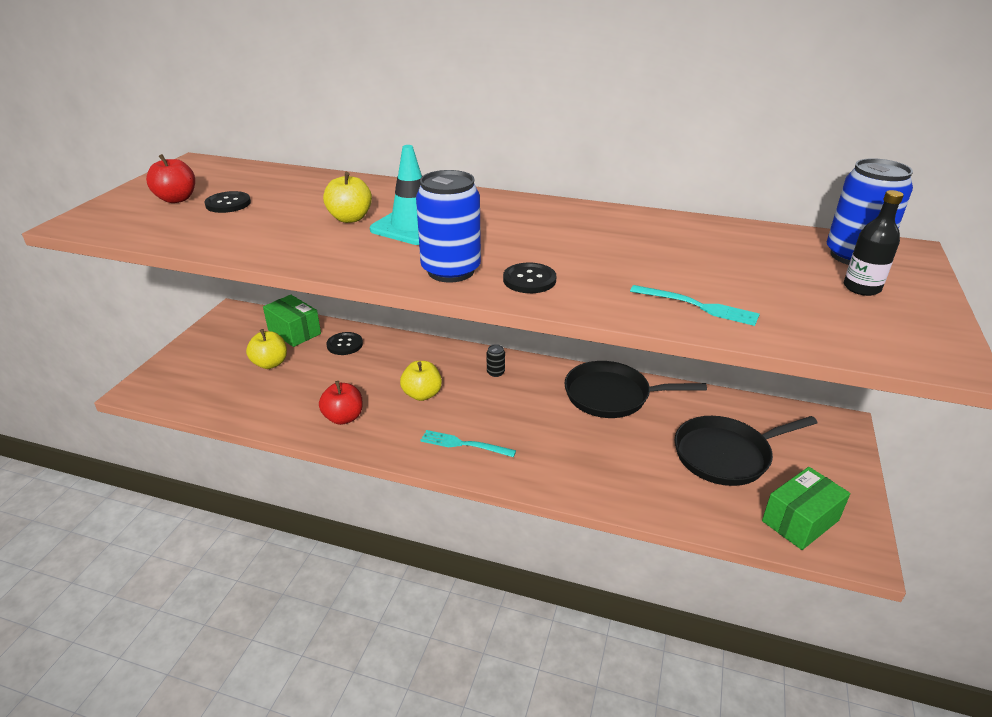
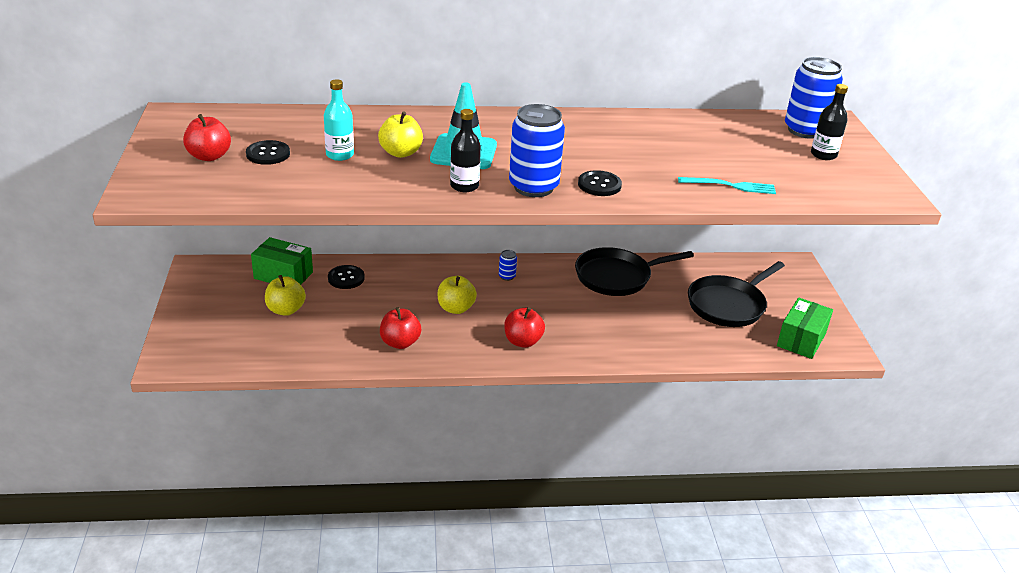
camera: 25 degrees left, 0 degrees up
turquoise fork [420,430,516,457] -> red apple [504,307,545,348]
black can [487,344,505,377] -> blue can [499,250,517,281]
none -> turquoise bottle [324,79,354,161]
none -> black bottle [450,109,481,192]

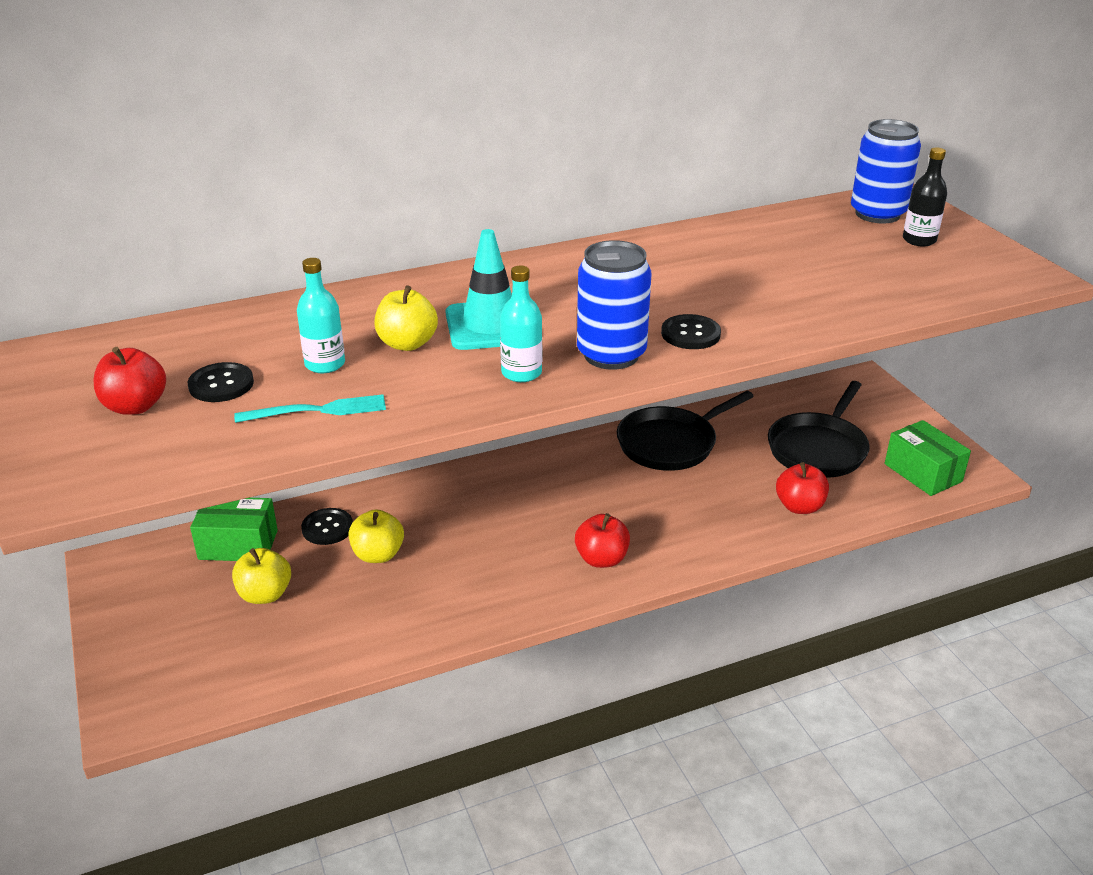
camera: 15 degrees left, 0 degrees up
red apple [380,307,421,349] -> red apple moved to [776,462,829,514]
yellow apple [438,276,477,314] -> yellow apple moved to [348,509,404,563]
black bottle [450,109,481,192] -> turquoise bottle [500,266,542,382]
blue can [499,250,517,281] -> none
turquoise fork [678,177,776,194] -> turquoise fork moved to [234,394,386,423]
green box [777,297,833,359] -> green box turned 45 degrees counterclockwise [885,420,971,496]

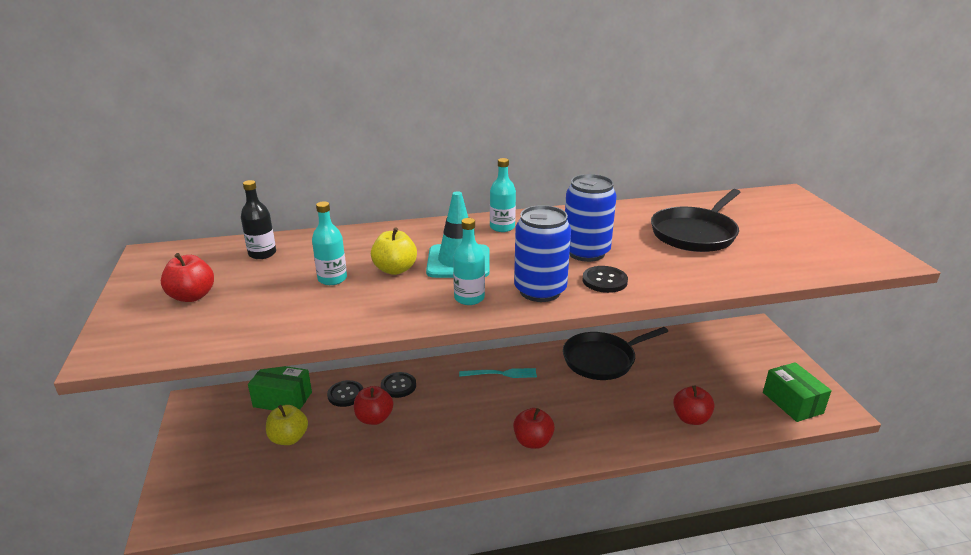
camera: 10 degrees right, 5 degrees down
black button [188,362,254,402] -> black button moved to [381,372,416,398]
turquoise fork [234,394,386,423] -> turquoise fork moved to [459,368,537,378]
yellow apple [348,509,404,563] -> red apple [354,386,393,425]
black pan [768,381,870,478] -> black pan moved to [651,189,741,252]
blue can [851,119,921,223] -> blue can moved to [565,174,617,262]
black bottle [903,148,947,246] -> black bottle moved to [241,180,276,259]
none -> turquoise bottle [490,158,516,232]

